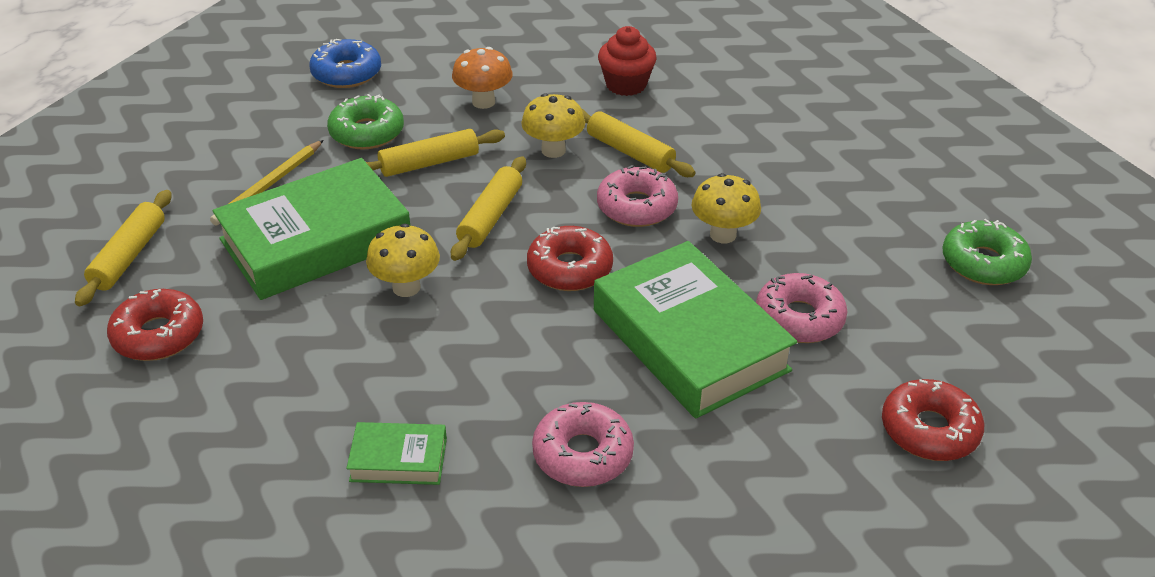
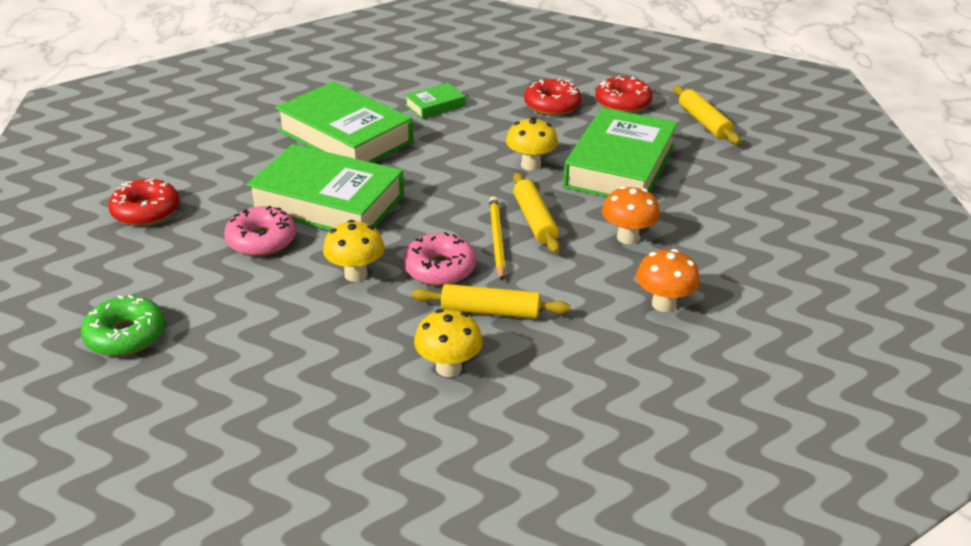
camera: 145 degrees right, 5 degrees down
yellow pencil [210,140,323,225] -> yellow pencil moved to [489,196,506,281]
blue donut [309,39,381,88] -> none
green donut [327,94,404,150] -> none
yellow rolling pin [366,129,505,177] -> orange mushroom [602,186,660,244]
yellow mushroom [521,93,585,158] -> yellow mushroom moved to [414,309,483,377]
red donut [527,226,613,291] -> red donut moved to [524,78,581,116]
pink donut [532,402,634,487] -> green book [275,81,413,163]
red cupcake [598,26,657,96] -> none

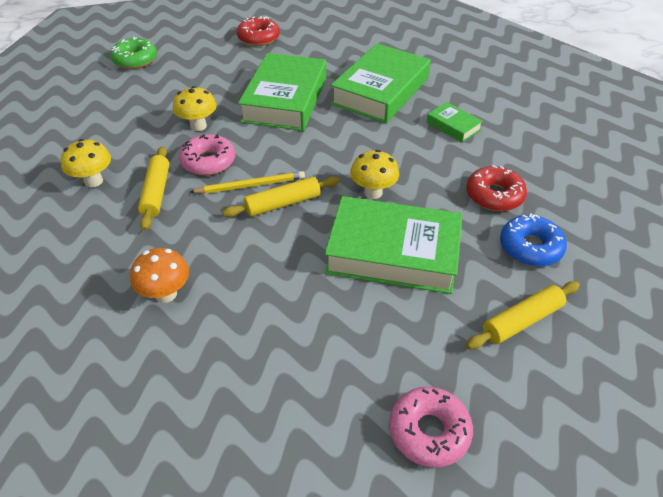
camera: 80 degrees right, 10 degrees up
pink donut [224,206,296,256] -> pink donut moved to [389,387,473,468]
red donut [595,76,653,113] -> blue donut [500,213,567,267]
orange mushroom [602,186,660,244] -> none

